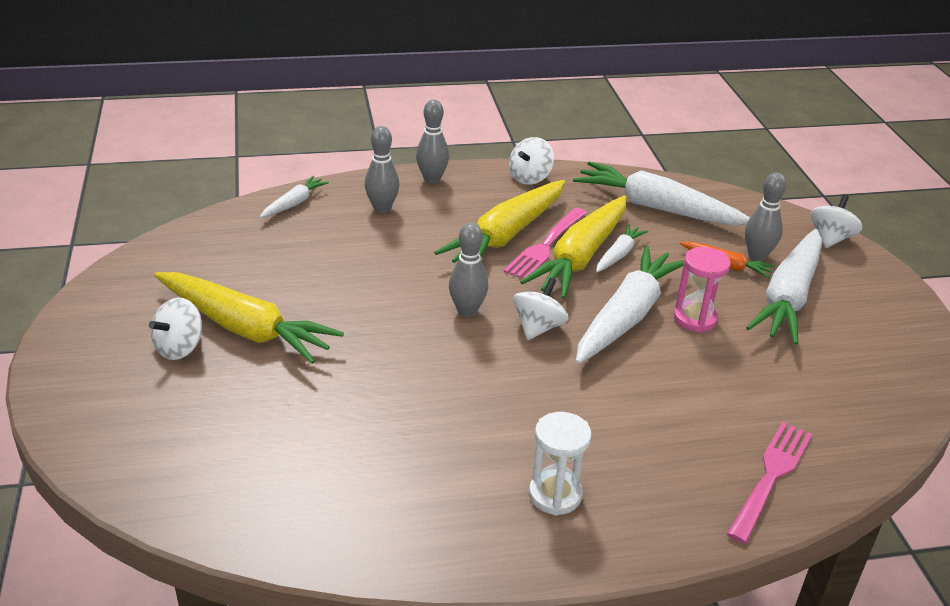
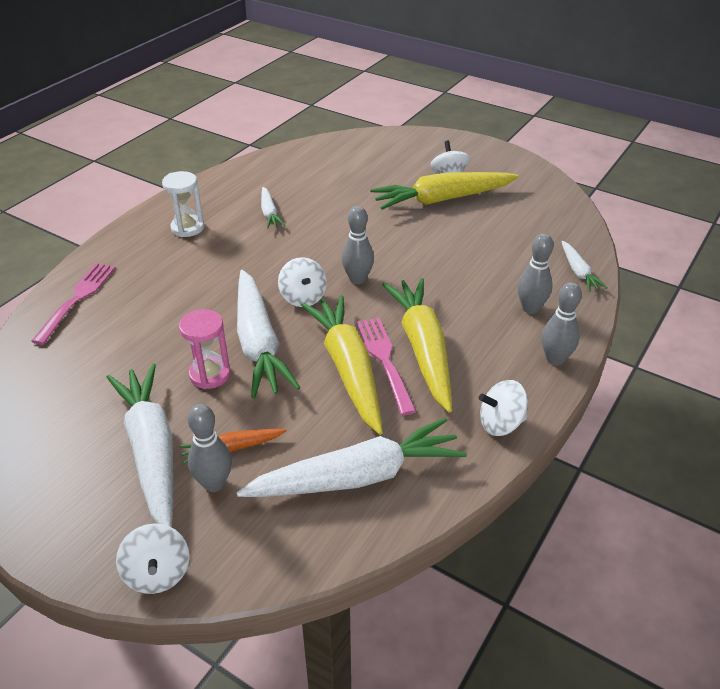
camera: 135 degrees right, 5 degrees up
white spinning top [509,137,554,185] -> white spinning top turned 90 degrees counterclockwise [479,380,528,436]
white carrot [596,224,648,272] -> white carrot moved to [261,187,285,229]
pink fork [727,422,812,544] -> pink fork turned 150 degrees counterclockwise [31,263,116,345]

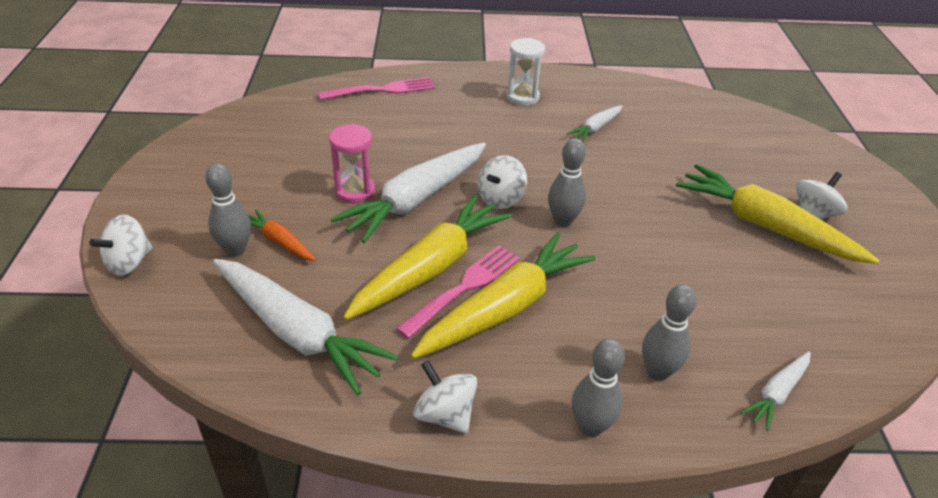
camera: 55 degrees right, 0 degrees up
white carrot [107,364,173,527] -> none

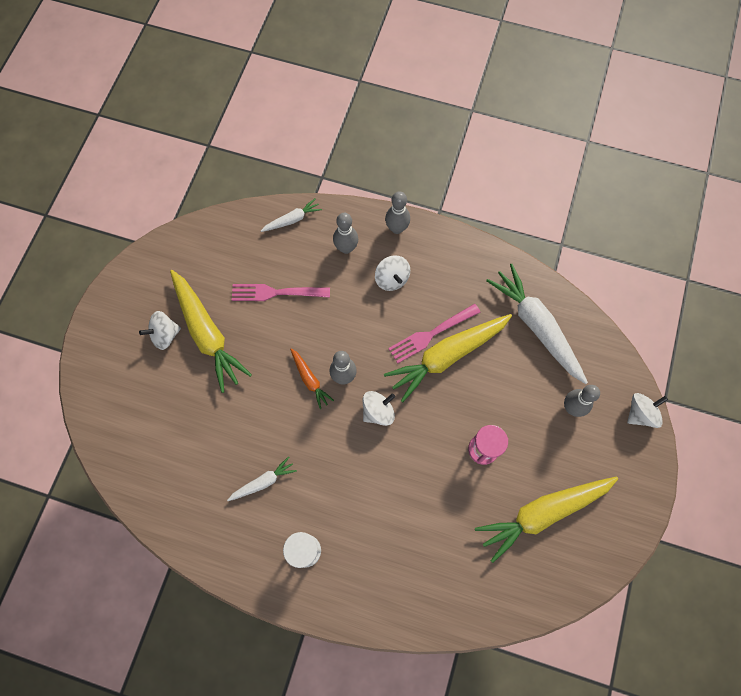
camera: 160 degrees left, 30 degrees up
orange carrot [248,209,316,261] -> orange carrot moved to [290,348,334,409]
pink fork [318,77,435,100] -> pink fork moved to [232,284,330,301]
white carrot [331,143,486,243] -> none
yellow carrot [411,233,596,359] -> yellow carrot moved to [475,476,618,563]
white spinning top [413,360,477,434] -> white spinning top moved to [375,255,410,291]

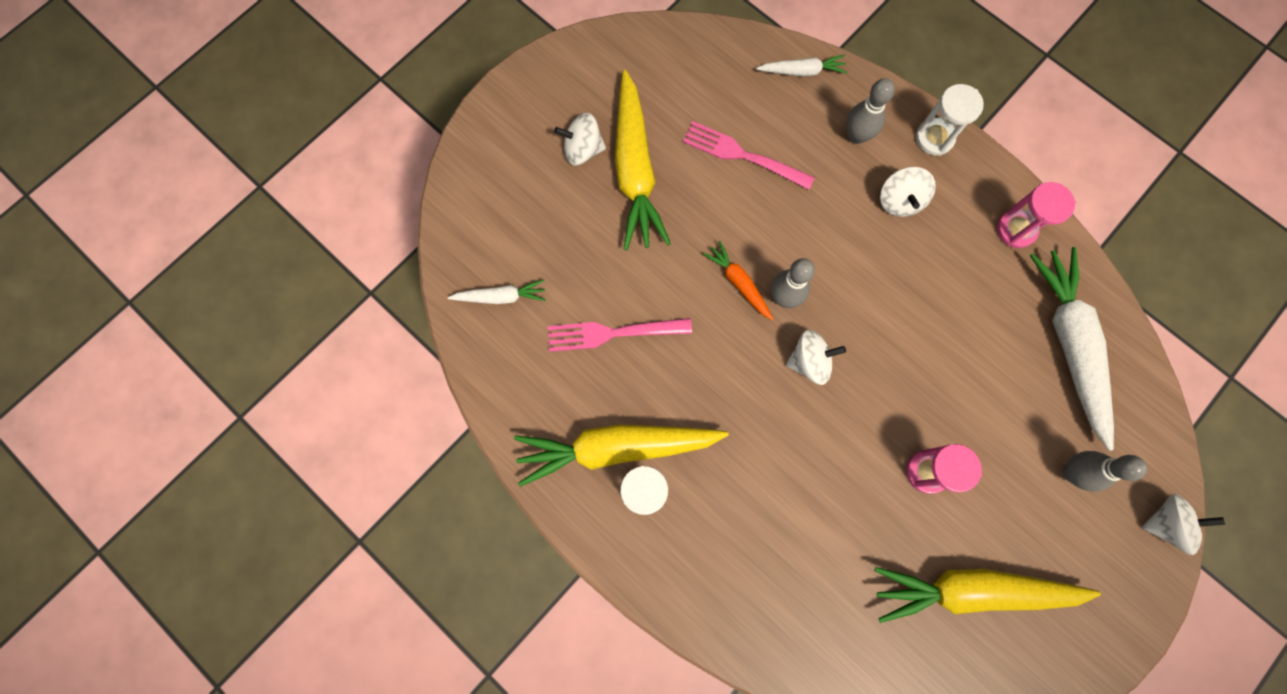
camera: 25 degrees right, 5 degrees up
white carrot [227,456,297,501] -> white carrot moved to [448,279,546,304]
orange carrot [290,348,334,409] -> orange carrot turned 150 degrees clockwise [703,241,774,321]
yellow carrot [384,314,512,402] -> yellow carrot moved to [514,424,729,487]
grey bowling pin [385,191,410,234] -> white hourglass [916,84,984,156]
pink fork [388,304,481,364] -> pink fork moved to [548,318,692,352]
none -> pink hourglass [997,182,1076,248]

